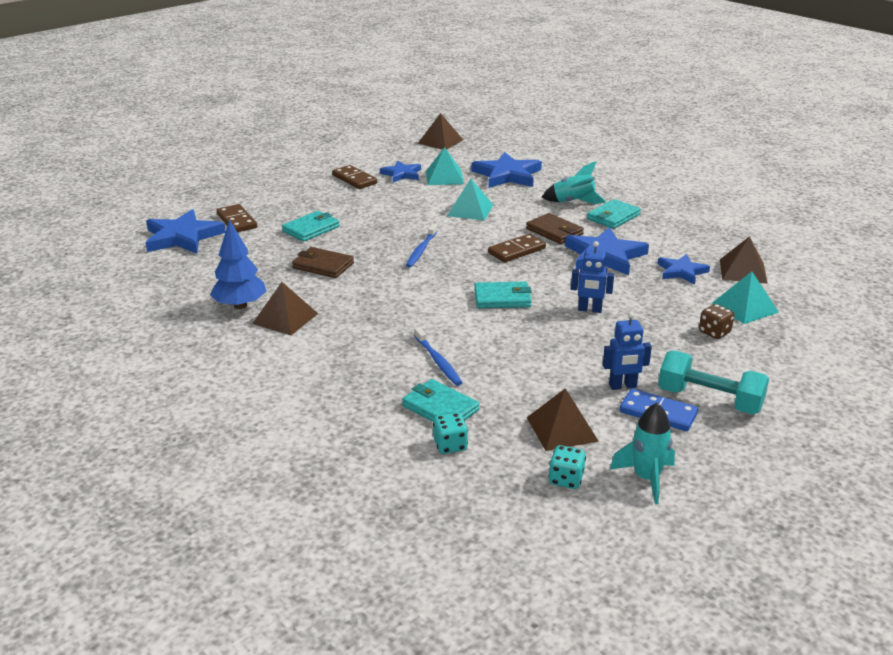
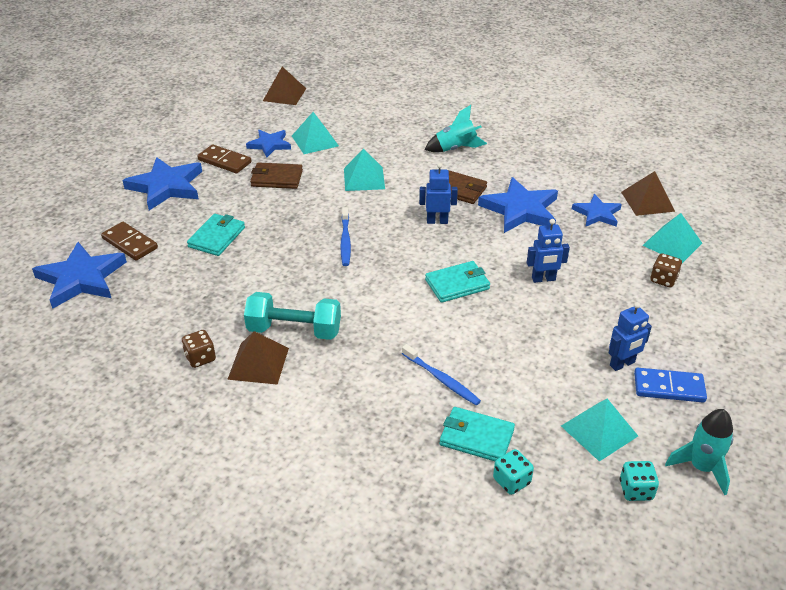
camera: 20 degrees left, 10 degrees up
blue tree [210,219,267,309] -> brown dice [182,330,216,368]
brown wallet [292,247,354,278] -> brown wallet moved to [250,162,303,189]
blue star [471,152,542,188] -> blue star moved to [122,157,202,211]
brown domino [488,234,546,262] -> blue robot [419,163,458,224]
brown pyramid [527,388,599,451] -> turquoise pyramid [561,399,638,462]
turquoise wallet [587,199,641,229] -> none
turquoise dumbbell [658,351,769,415] -> turquoise dumbbell moved to [244,292,341,340]

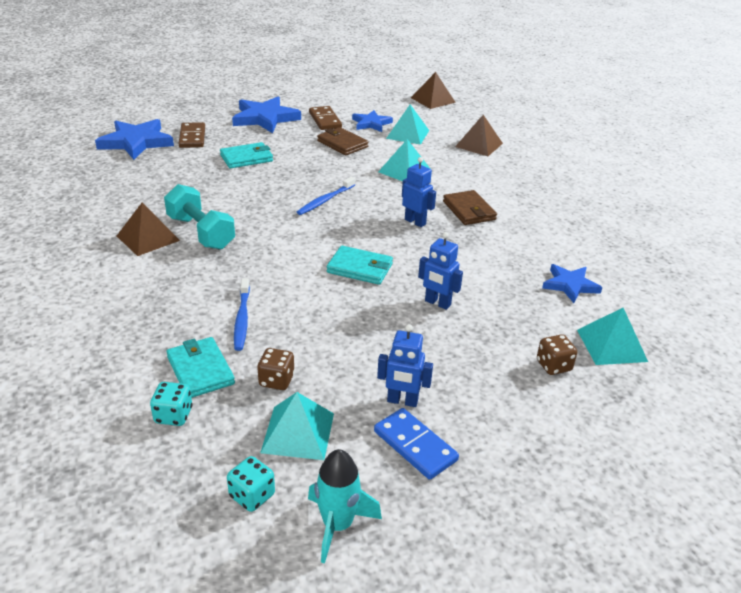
camera: 40 degrees right, 5 degrees down
brown dice [182,330,216,368] -> brown dice moved to [257,348,295,390]
turquoise rocket [425,105,487,152] -> none
blue star [478,177,558,233] -> none
brown pyramid [621,171,675,216] -> brown pyramid moved to [455,115,503,156]

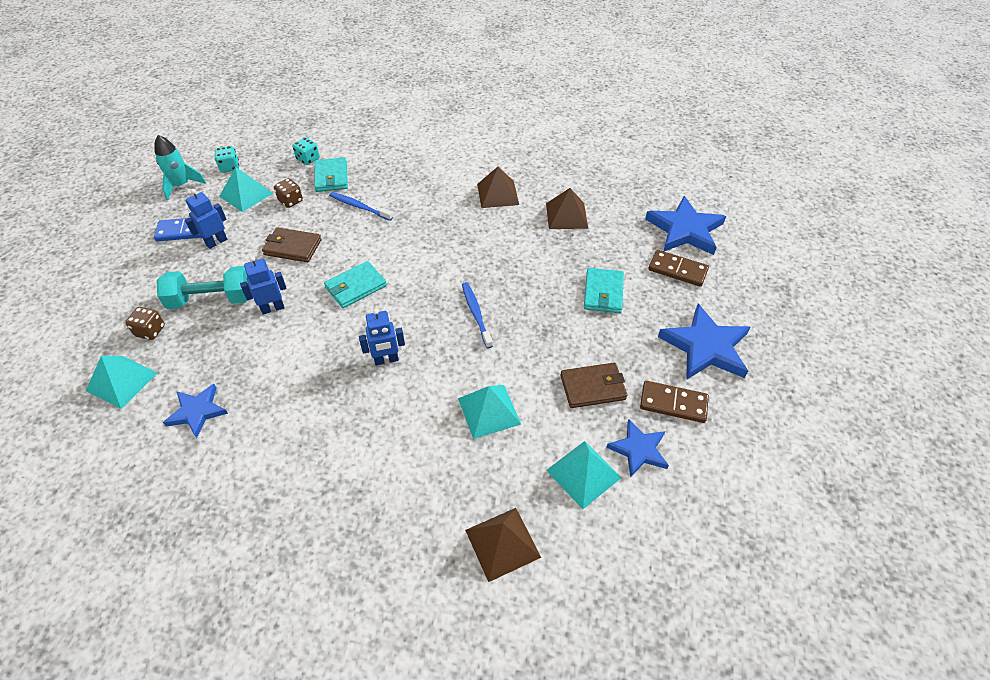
camera: 125 degrees right, 15 degrees up
turquoise dumbbell [164,184,235,250] -> turquoise dumbbell moved to [157,266,248,309]
turquoise wallet [166,337,235,398] -> turquoise wallet turned 75 degrees clockwise [314,157,348,192]
brown pyramid [411,72,456,109] -> brown pyramid moved to [546,188,588,229]
brown wallet [443,190,497,225] -> brown wallet moved to [262,227,322,262]

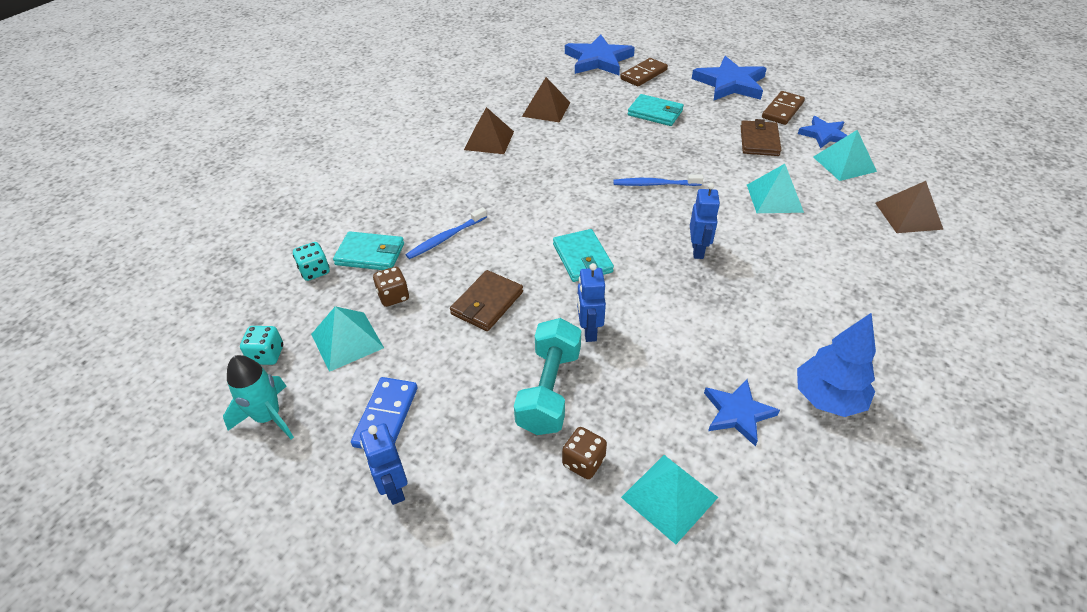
camera: 70 degrees left, 5 degrees down
blue robot [185,189,228,249] -> blue robot moved to [360,423,407,505]
none -> blue tree [797,313,876,417]

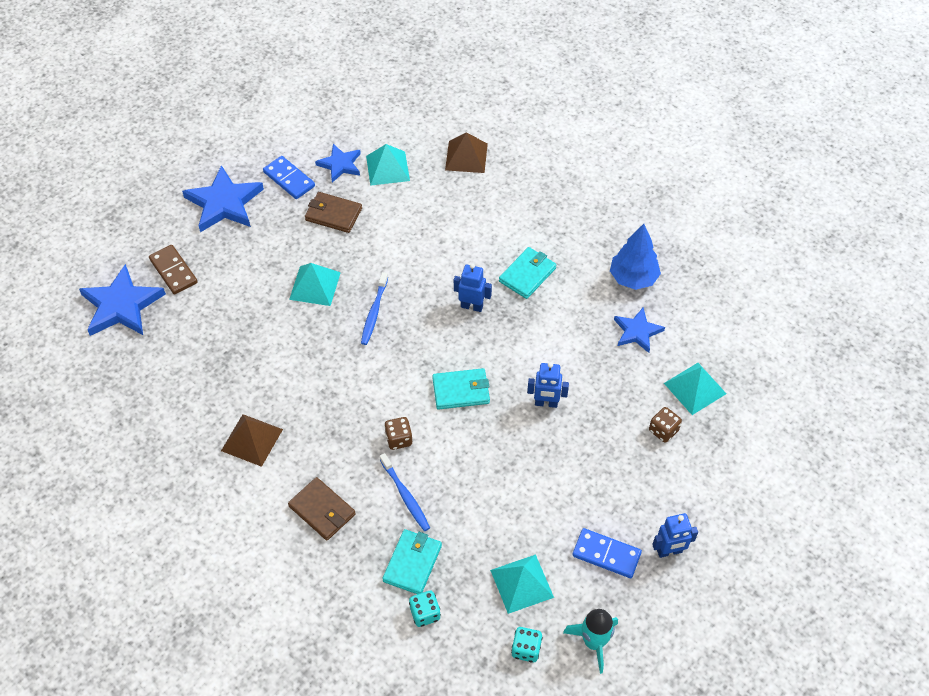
camera: 80 degrees left, 10 degrees up
brown dice [373,267,409,307] -> brown dice moved to [384,417,412,450]
brown wallet [450,270,523,331] -> brown wallet moved to [288,477,356,540]
turquoise dumbbell [514,318,581,435] -> none
brown pyramid [522,77,571,123] -> none
turquoise wallet [628,94,684,126] -> turquoise wallet moved to [499,247,556,299]
turquoise pyramid [747,164,804,213] -> turquoise pyramid moved to [289,263,341,306]
brown domino [762,91,805,125] -> blue domino [263,156,315,199]

